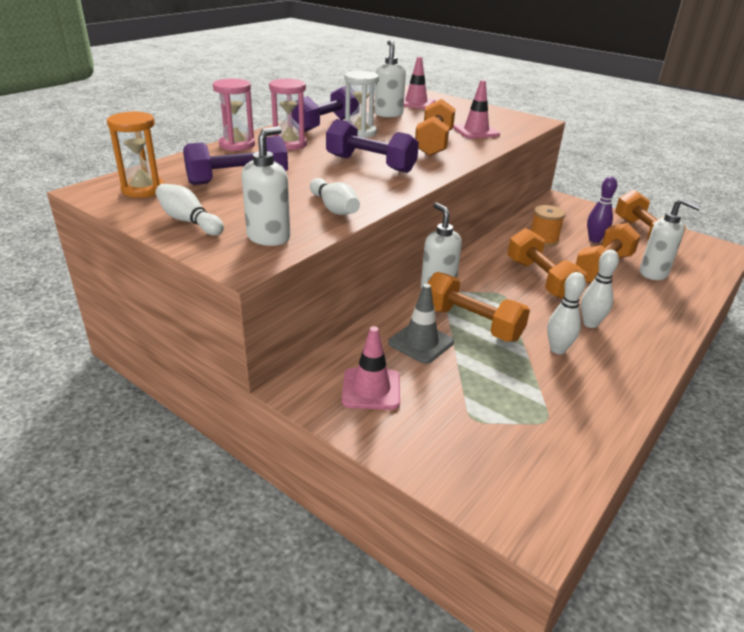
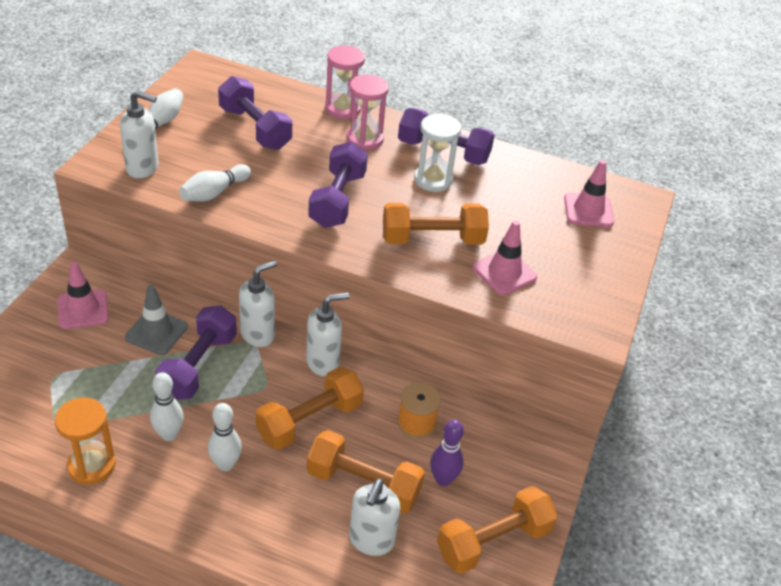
camera: 70 degrees right, 10 degrees up
orange hourglass [107,111,165,198] -> orange hourglass moved to [55,398,116,485]
white soap dispenser [374,40,406,118] -> white soap dispenser moved to [306,292,350,377]
orange dumbbell [427,272,530,342] -> purple dumbbell [155,306,237,400]

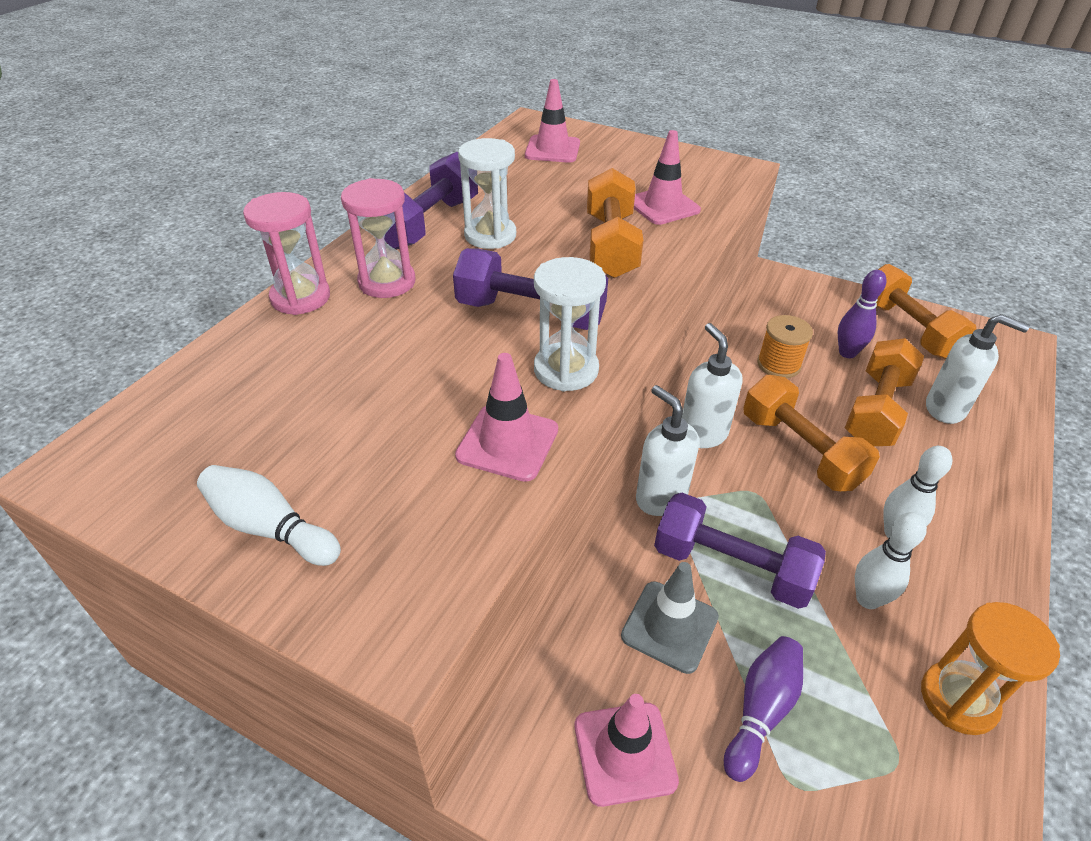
camera: 80 degrees left, 0 degrees up
white soap dispenser [120,90,159,178] -> none
white bowling pin [179,164,251,201] -> pink traffic cone [455,353,558,482]
purple dumbbell [218,76,292,150] -> none
none -> white hourglass [534,257,606,392]
none -> purple bowling pin [724,636,803,782]

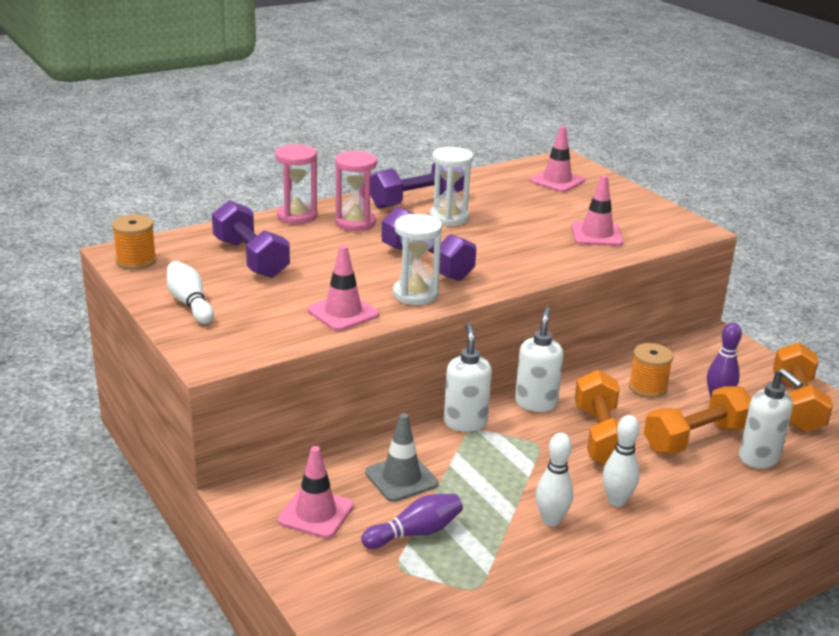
camera: 30 degrees right, 15 degrees down
orange dumbbell [587,168,644,278] -> none
purple dumbbell [654,493,826,609] -> purple dumbbell moved to [212,200,290,278]
orange hourglass [921,602,1060,735] -> none
none -> orange spool [112,215,157,270]

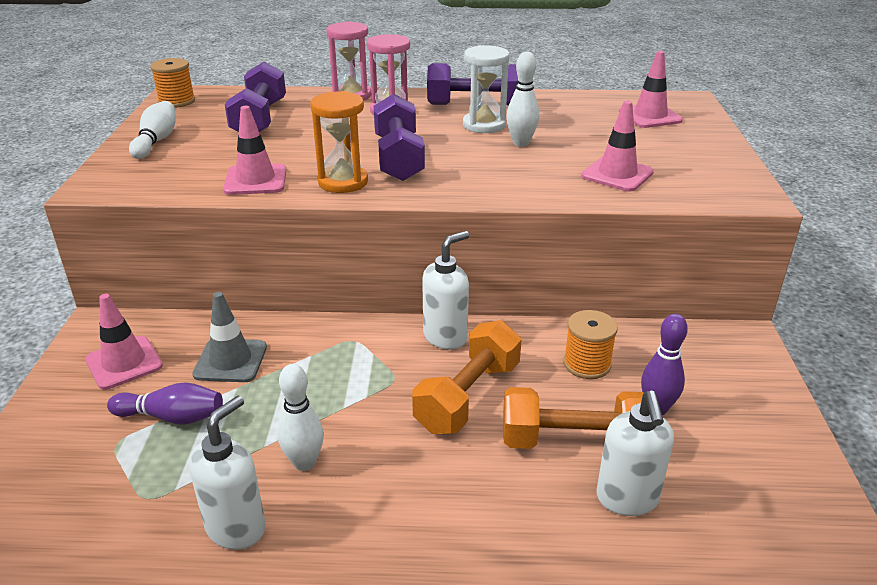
camera: 35 degrees right, 5 degrees up
white hourglass [393,214,442,305] -> orange hourglass [310,91,368,193]
white soap dispenser [444,323,492,432] -> white soap dispenser moved to [189,396,266,550]
white bowling pin [602,415,640,507] -> white bowling pin moved to [506,52,539,147]
orange dumbbell [773,342,833,432] -> none

